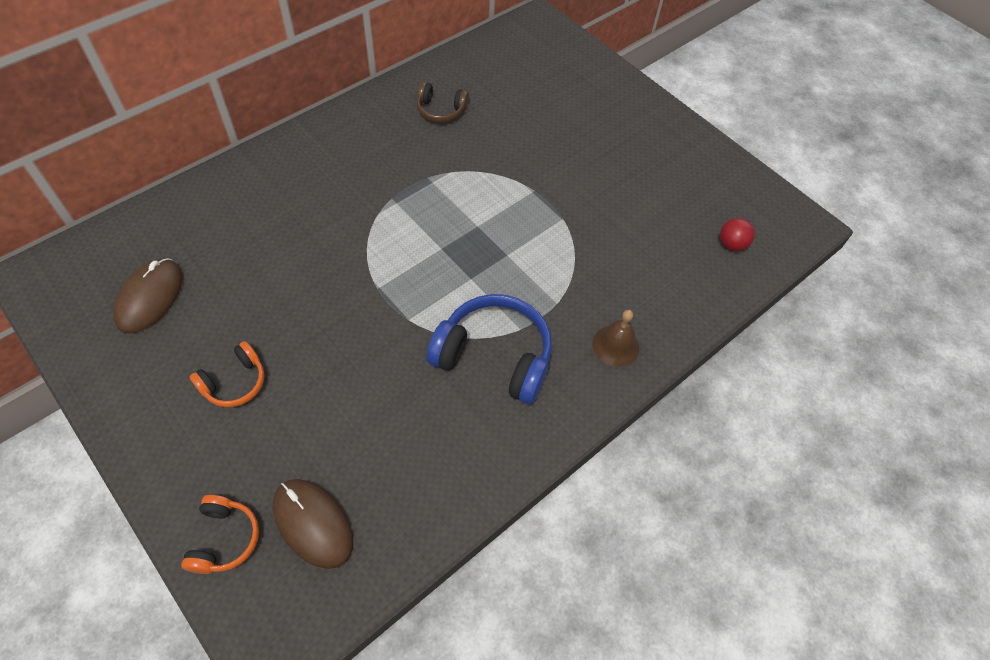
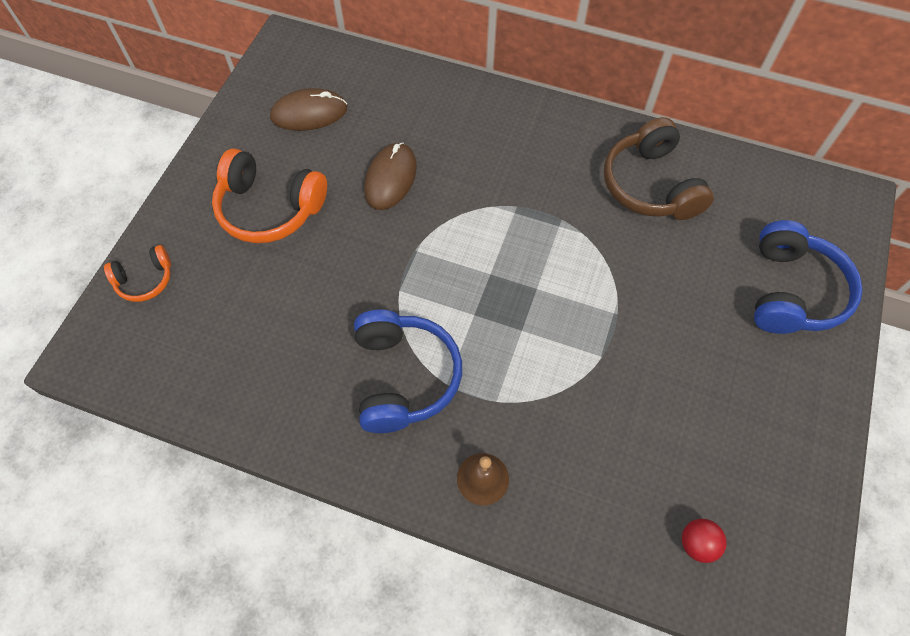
camera: 65 degrees right, 5 degrees up
orange headphones [189,341,264,407] -> orange headphones [212,148,327,243], size x1.83
brown mouse [273,479,353,569] -> brown mouse moved to [364,142,417,210]
brown headphones [416,82,469,123] -> brown headphones [604,117,714,220], size x1.83
none -> blue headphones [754,220,863,334]

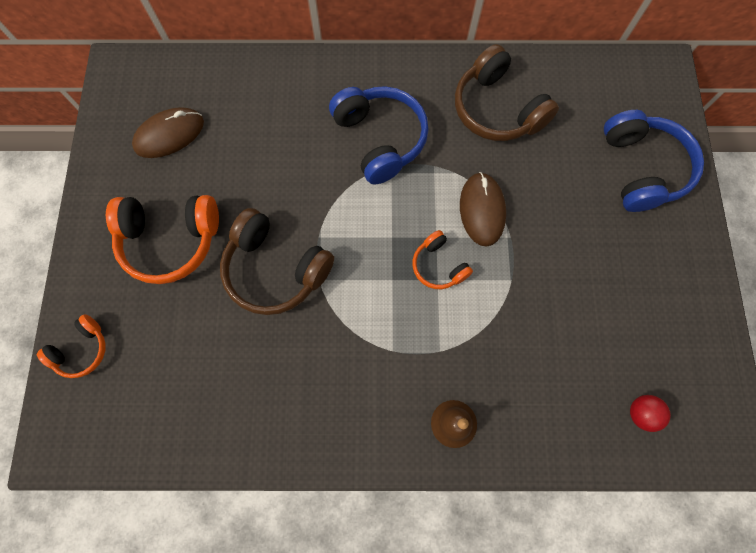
camera: 20 degrees left, 10 degrees up
blue headphones [354,310,462,433] -> blue headphones moved to [329,86,429,185]
brown mouse [364,142,417,210] -> brown mouse moved to [460,172,506,247]
none -> brown headphones [220,208,334,315]
none -> orange headphones [412,230,473,289]

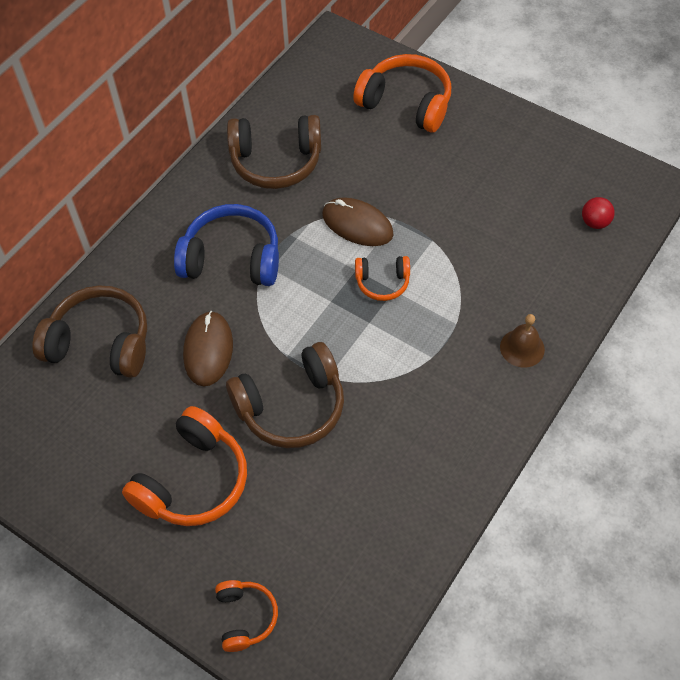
camera: 55 degrees left, 15 degrees down
brown mouse [132,107,204,158] -> brown mouse moved to [183,311,233,387]
blue headphones [604,110,704,212] -> orange headphones [353,54,451,133]
none -> brown headphones [32,286,147,378]

